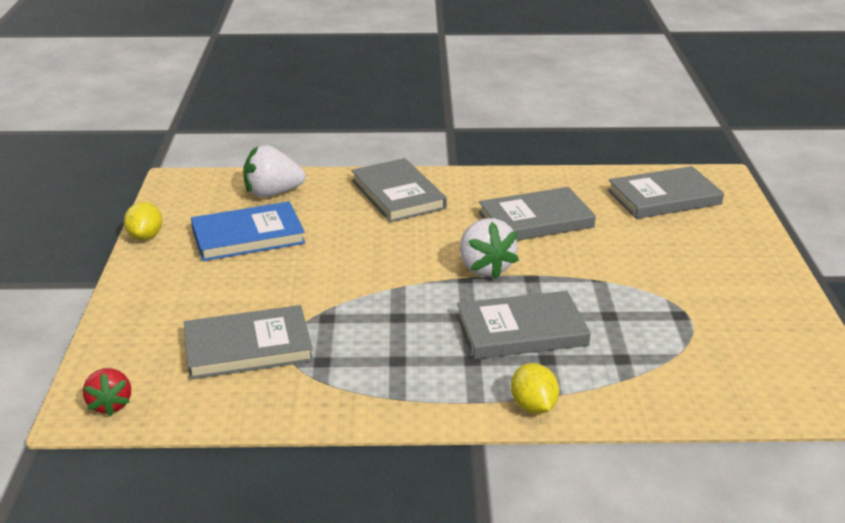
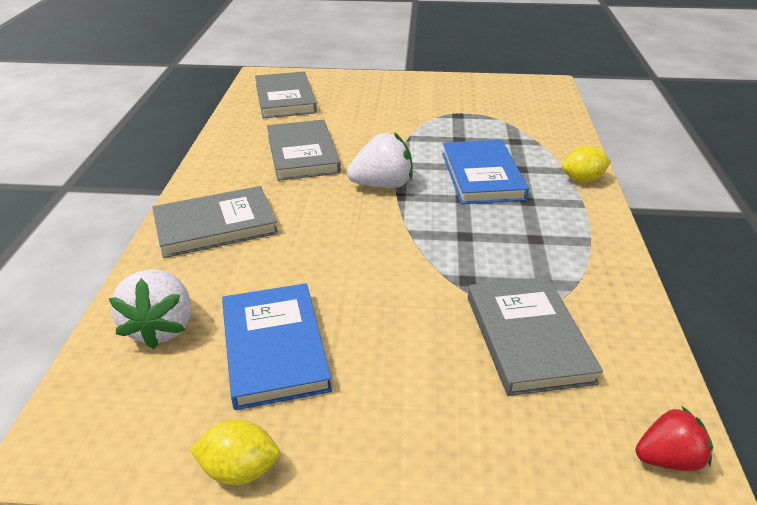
camera: 85 degrees left, 5 degrees up
grey book [457,291,591,359] -> blue book [442,140,529,204]

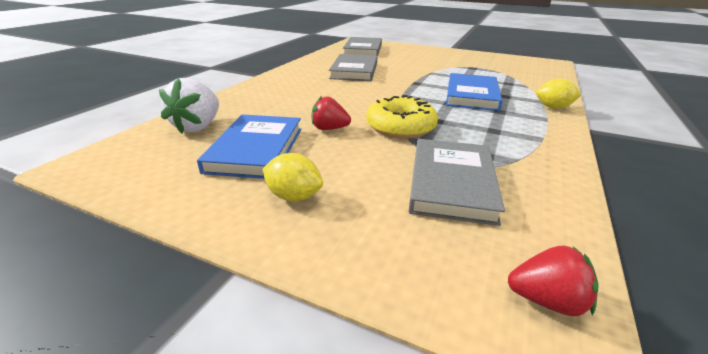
camera: 20 degrees right, 5 degrees down
grey book [152,186,278,258] -> none
yellow lemon [190,419,280,485] -> yellow lemon moved to [262,153,323,201]
white strawberry [347,132,413,188] -> none
none -> red strawberry [311,96,351,130]
none -> yellow donut [366,95,438,139]

